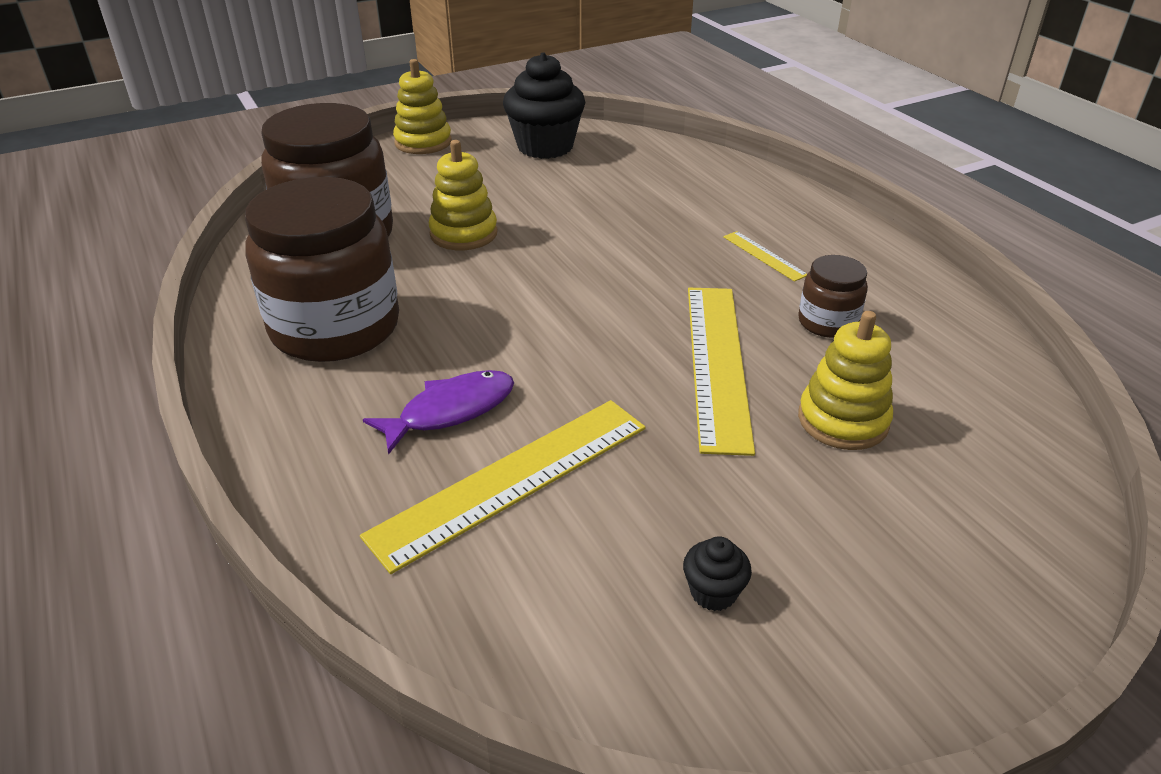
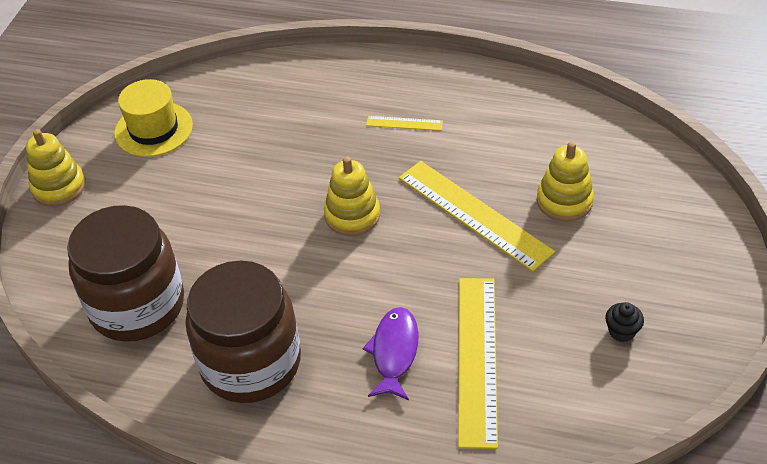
camera: 45 degrees left, 10 degrees up
yellow stacking toy [429,140,498,250] -> yellow stacking toy moved to [324,157,380,236]
black cupcake [503,52,585,159] -> yellow hat [114,79,193,157]
brown jar [798,255,868,338] -> none

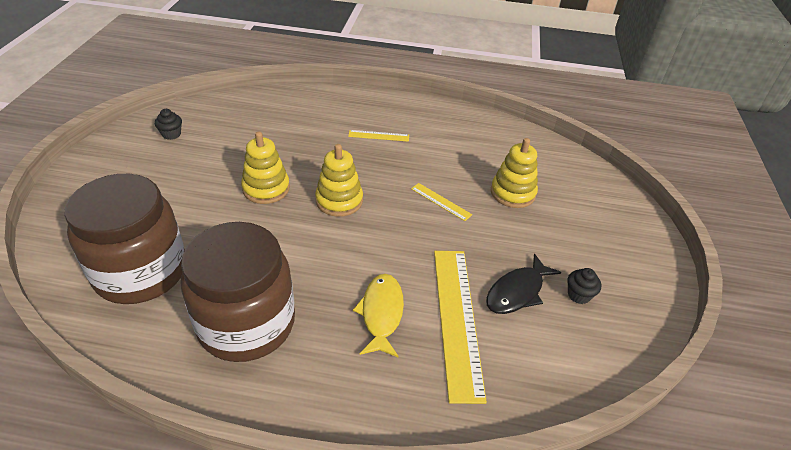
camera: 10 degrees left, 5 degrees down
yellow stacking toy [26,129,86,207] -> yellow stacking toy moved to [241,132,290,204]
yellow hat [114,79,193,157] -> black cupcake [155,109,182,140]
purple fish [363,307,418,400] -> yellow fish [353,274,404,357]
yellow ruler [399,161,555,272] -> yellow ruler [411,183,472,221], size x0.46
none -> black fish [486,254,561,314]

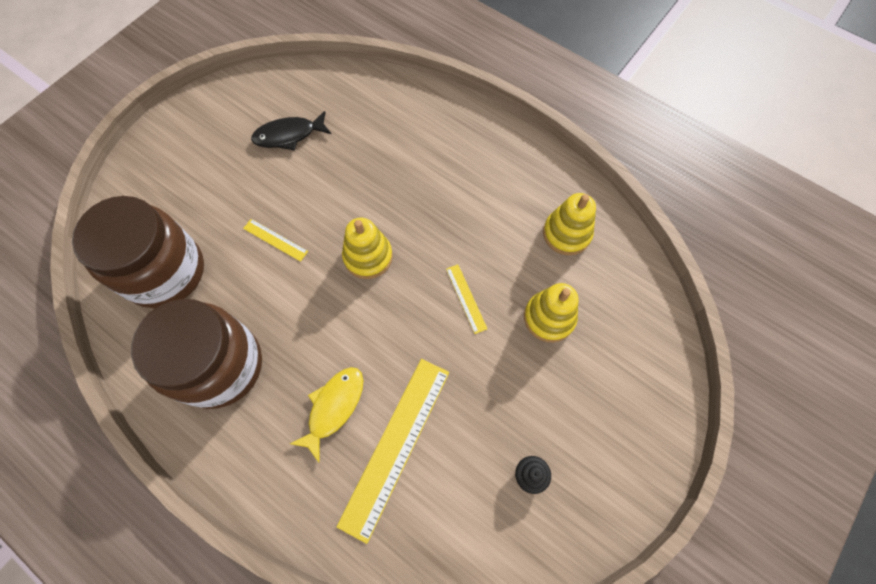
camera: 30 degrees right, 25 degrees up
black cupcake [155,109,182,140] -> none
yellow stacking toy [241,132,290,204] -> yellow stacking toy moved to [543,193,596,255]
yellow ruler [348,130,409,142] -> yellow ruler moved to [243,219,308,262]
black fish [486,254,561,314] -> black fish moved to [251,111,331,151]

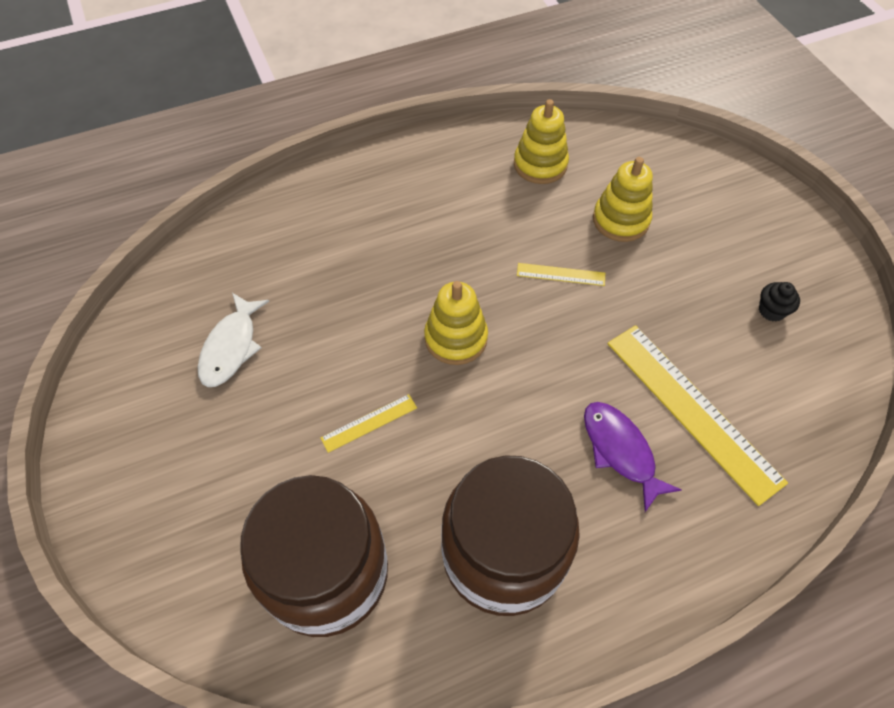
camera: 60 degrees left, 10 degrees down
black fish [251,111,331,151] -> white fish [198,293,269,387]
yellow fish [290,367,363,462] -> purple fish [584,402,682,512]

